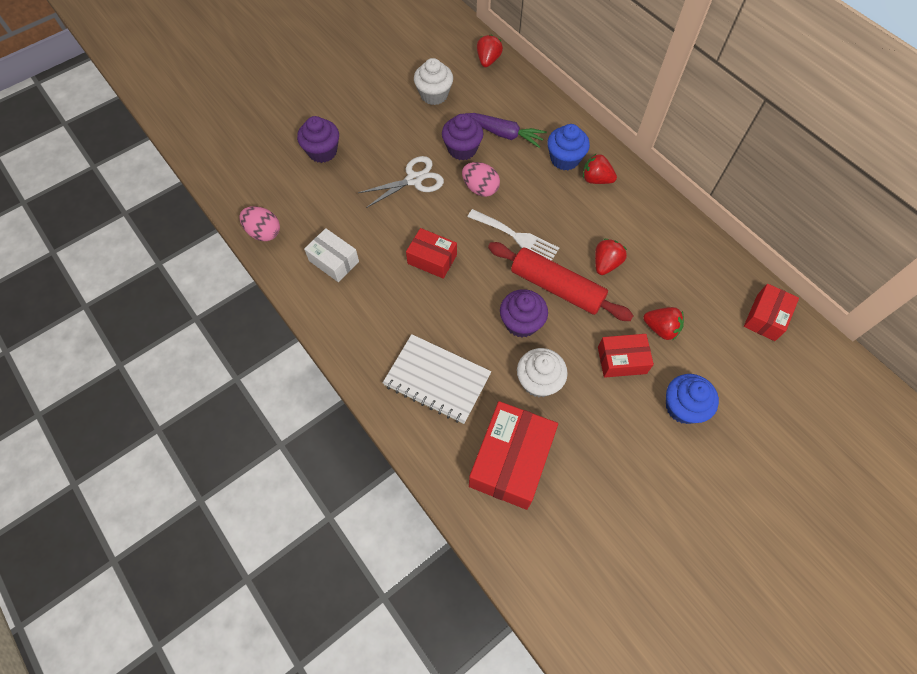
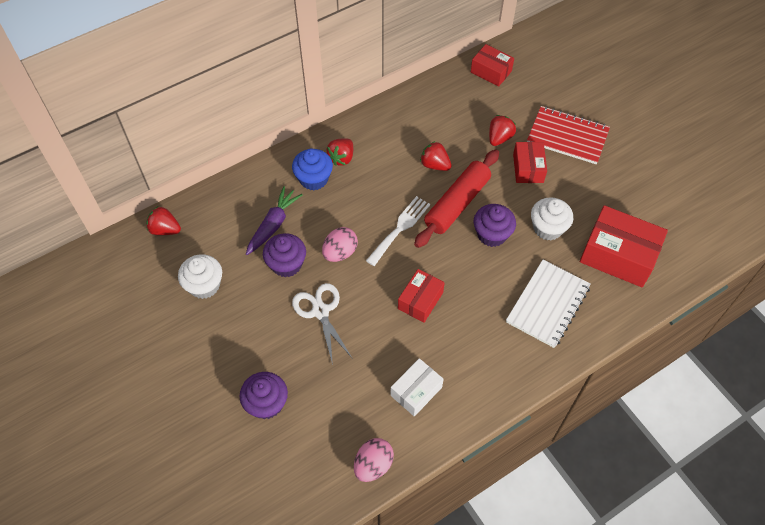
camera: 85 degrees left, 5 degrees down
blue cupcake [666,374,719,424] -> red notebook [527,106,610,164]

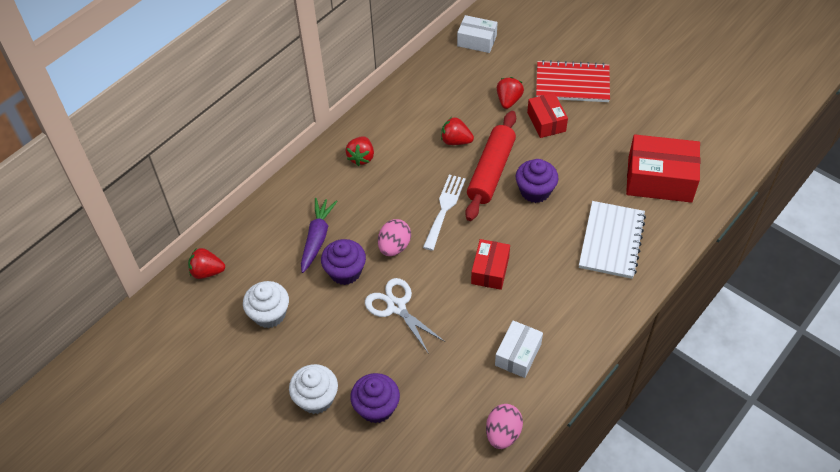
camera: 15 degrees left, 5 degrees down
blue cupcake [292,149,333,190] -> none
red box [471,44,514,87] -> white box [457,15,498,53]
white cupcake [531,197,573,240] -> white cupcake moved to [289,364,338,414]

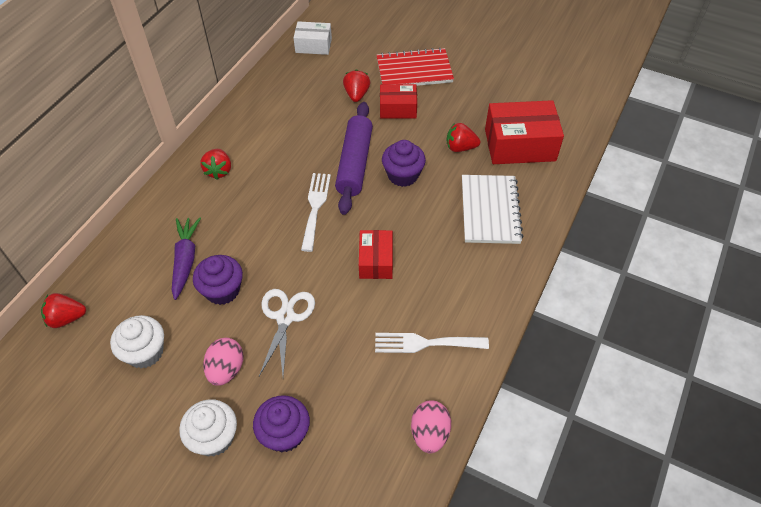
camera: 15 degrees left, 0 degrees up
white scissors [365,278,445,354] -> white scissors turned 60 degrees clockwise [259,289,315,376]
pink egg [378,219,411,256] -> pink egg moved to [203,338,244,386]
red strawberry [441,117,474,145] -> red strawberry moved to [447,123,480,152]
red rolling pin [465,111,516,221] -> purple rolling pin [335,102,373,215]
white box [495,321,543,378] -> white fork [375,333,489,353]
red box [527,93,568,138] -> red box turned 60 degrees counterclockwise [380,84,417,119]

